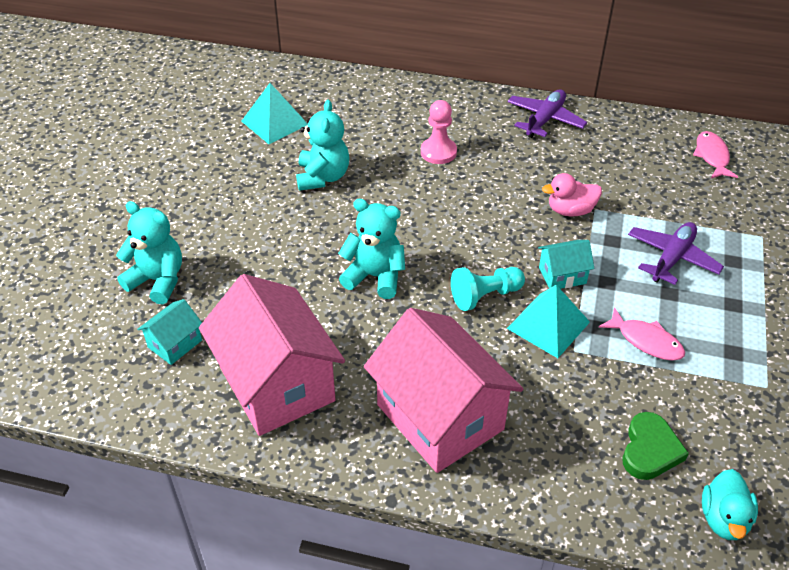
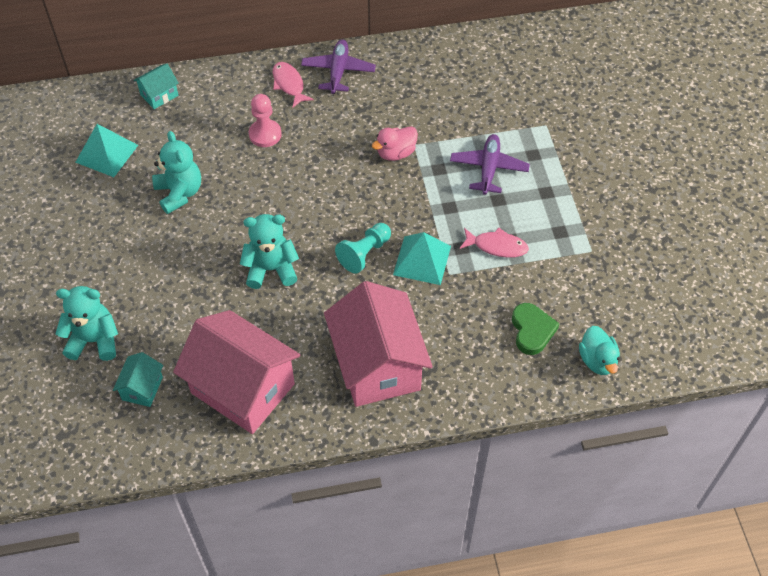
camera: 25 degrees left, 10 degrees up
pink house [364,308,523,473] -> pink house turned 45 degrees clockwise [324,281,433,407]
turquoise house [538,240,595,289] -> turquoise house moved to [134,64,179,109]
pink fish [693,131,738,178] -> pink fish moved to [273,62,314,108]

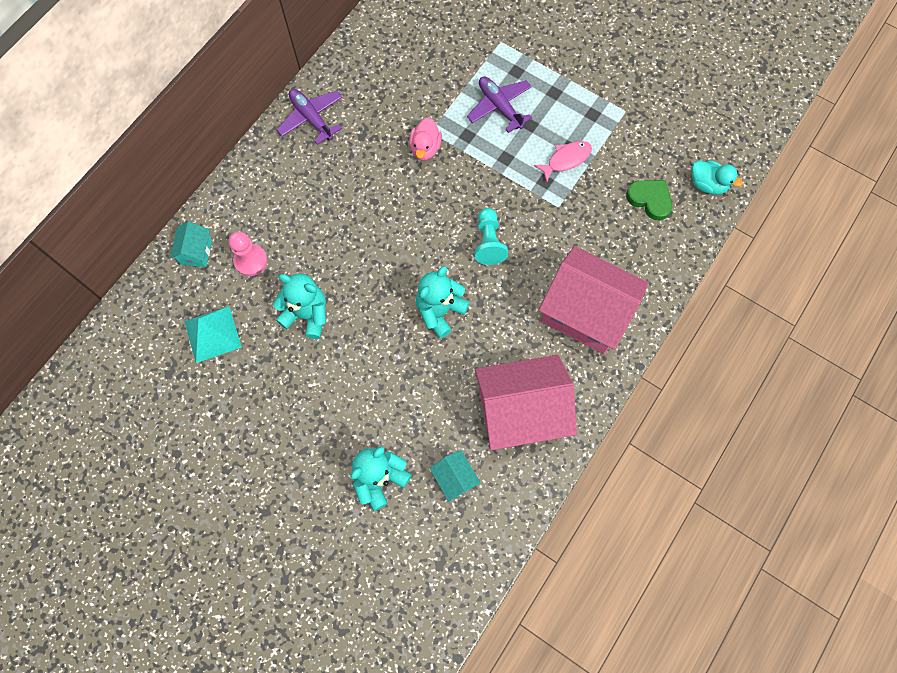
camera: 45 degrees left, 15 degrees up
pink pawn [249,94,282,147] -> pink pawn moved to [229,231,267,276]
pink fish [273,62,314,108] -> none
turquoise pyramid [393,232,451,285] -> none

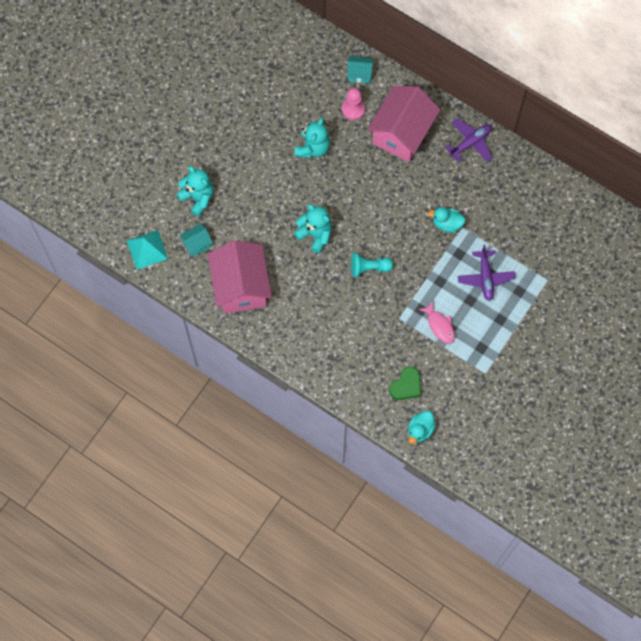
camera: 90 degrees right, 0 degrees up
turquoise pyramid [184,306,242,363] -> turquoise pyramid moved to [127,230,168,270]
pink duck [409,117,442,160] -> turquoise duck [428,207,466,233]
purple plane [467,76,532,133] -> purple plane turned 120 degrees clockwise [458,245,515,301]
pink house [539,246,648,354] -> pink house moved to [367,86,440,162]

